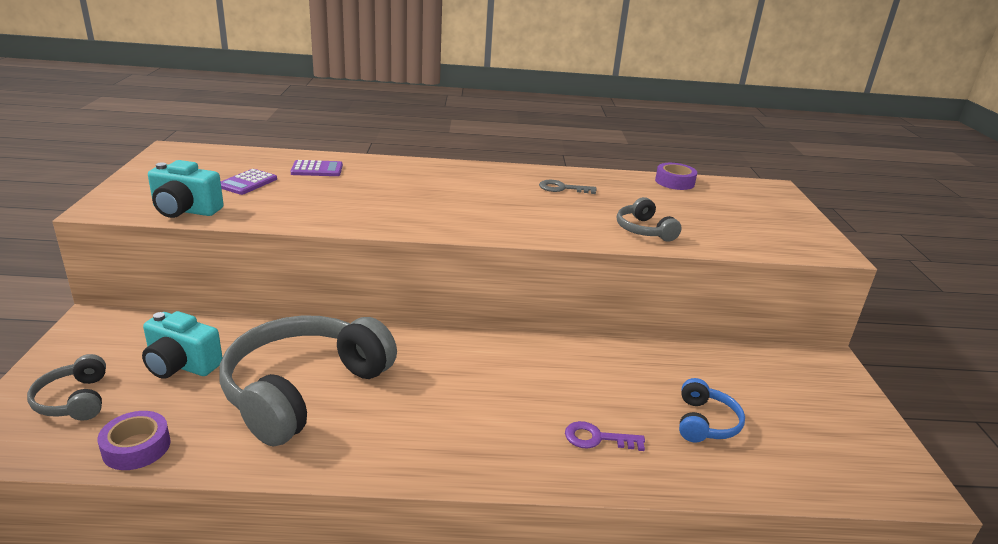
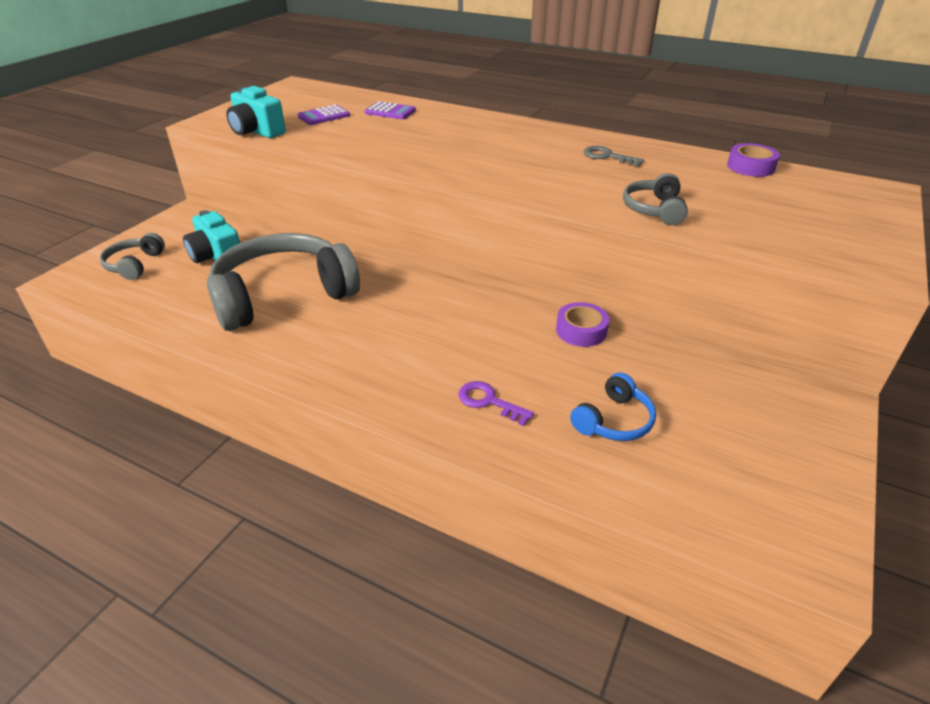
camera: 30 degrees right, 10 degrees up
purple tape [97,411,170,470] -> purple tape moved to [556,302,609,347]

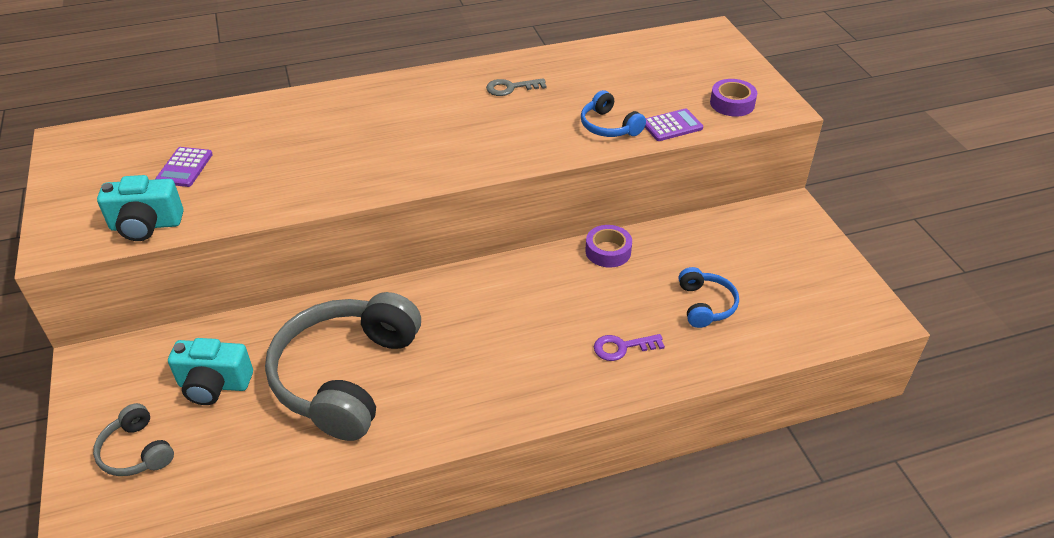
camera: 45 degrees left, 5 degrees up
purple calculator [365,101,416,119] -> purple calculator moved to [645,108,703,141]
grey headphones [623,173,688,225] -> blue headphones [581,90,646,137]
purple tape [727,143,780,177] -> purple tape moved to [710,79,757,117]

